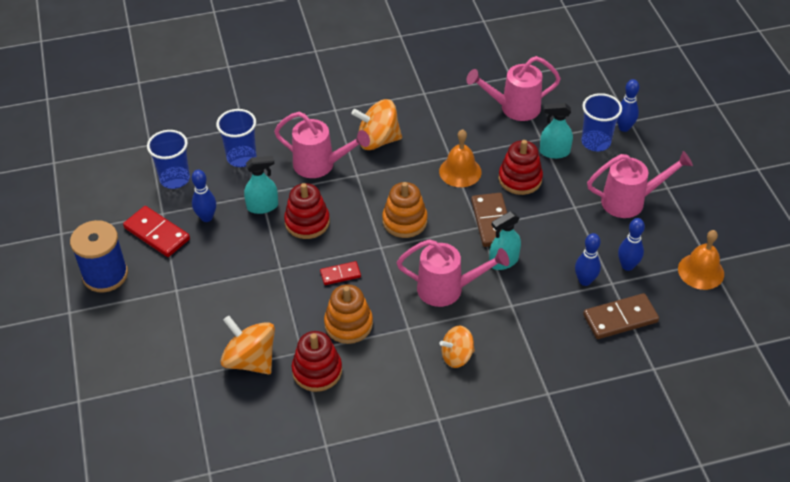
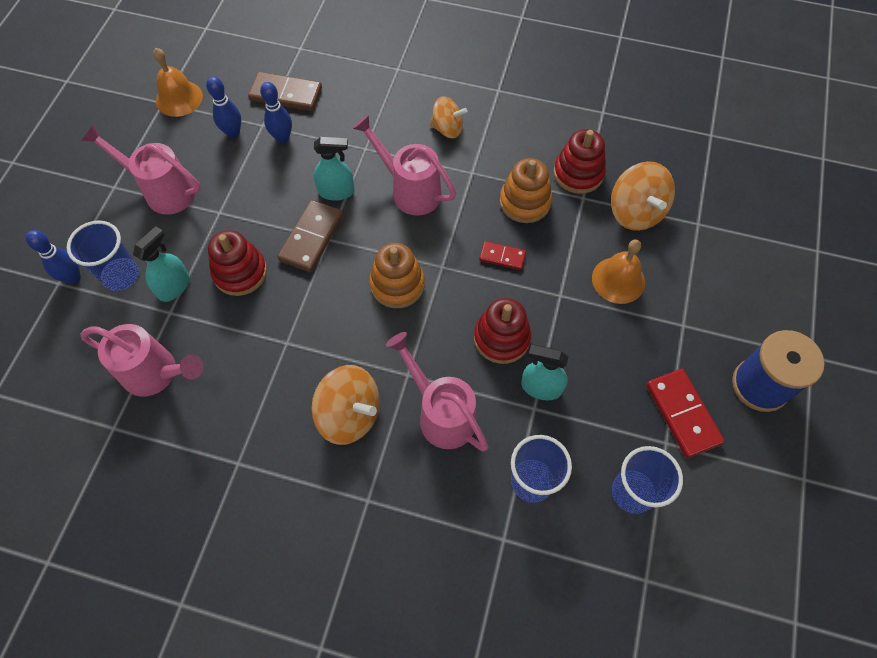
camera: 150 degrees left, 15 degrees up
blue bowling pin [192,170,216,222] -> none
orange bell [439,129,482,187] -> orange bell moved to [592,240,645,304]
turquoise spray bottle [540,103,573,159] -> turquoise spray bottle turned 90 degrees counterclockwise [133,226,190,302]

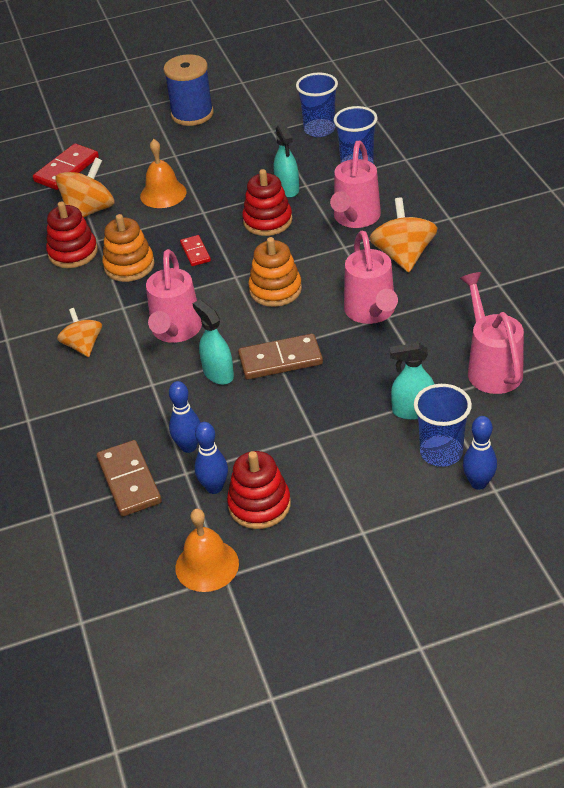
camera: 120 degrees left, 20 degrees down
pink watering can [82,125,201,215] -> pink watering can moved to [344,230,398,324]
red stacking toy [208,230,267,296] -> red stacking toy moved to [227,451,291,529]
red domino [646,369,725,458] -> red domino moved to [33,143,99,190]

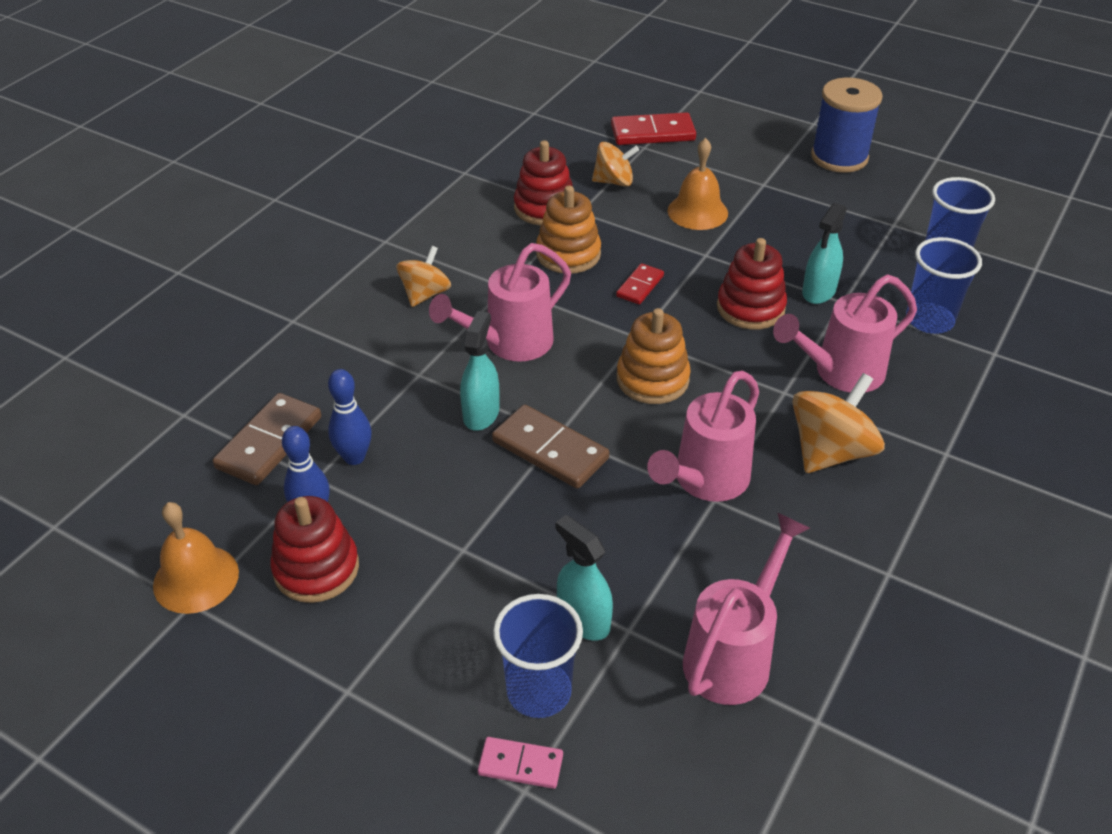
camera: 45 degrees right, 0 degrees up
orange spinning top [55,157,115,217] -> orange spinning top [592,142,639,187], size x0.65
blue bowling pin [463,416,497,490] -> pink domino [478,737,563,789]

